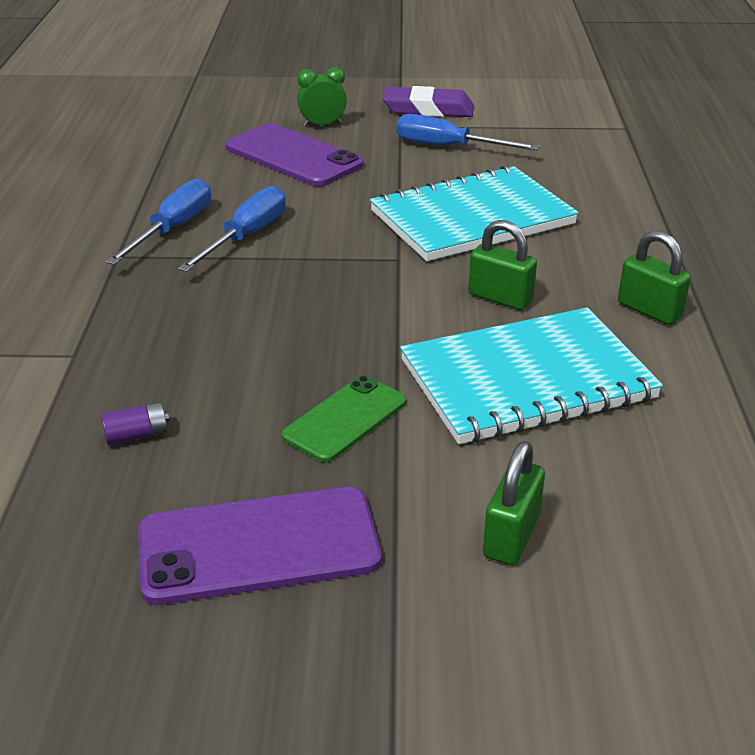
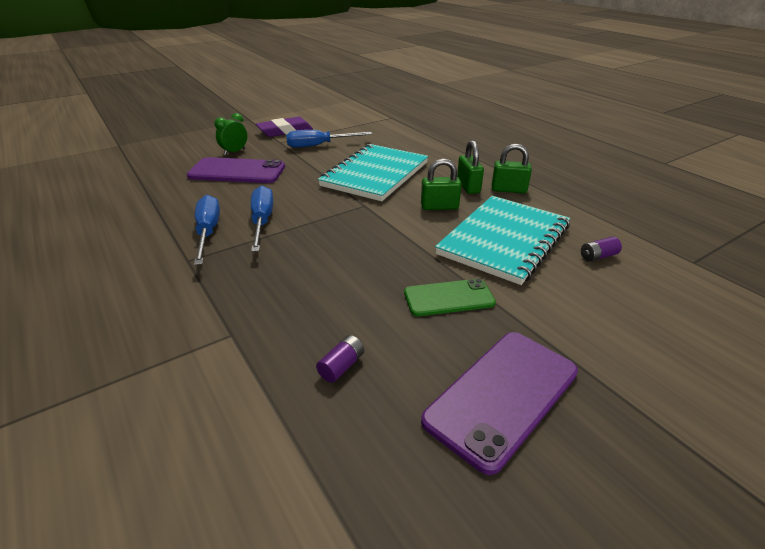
camera: 35 degrees left, 0 degrees up
green phone [281,375,406,462] -> green phone turned 75 degrees clockwise [404,278,496,316]
green padlock [483,441,545,565] -> green padlock moved to [457,140,484,194]
none -> purple battery [581,237,622,262]

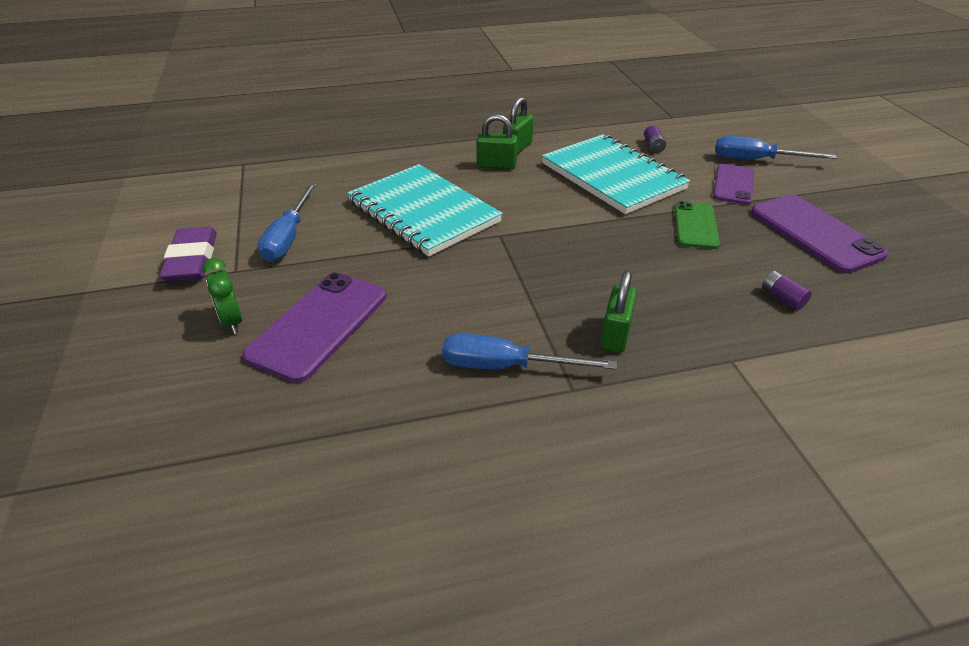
camera: 70 degrees left, 5 degrees up
blue screwdriver [251,186,273,252] -> blue screwdriver moved to [715,136,837,160]
green padlock [421,158,462,210] -> green padlock moved to [601,271,637,353]
none -> purple phone [713,164,754,205]

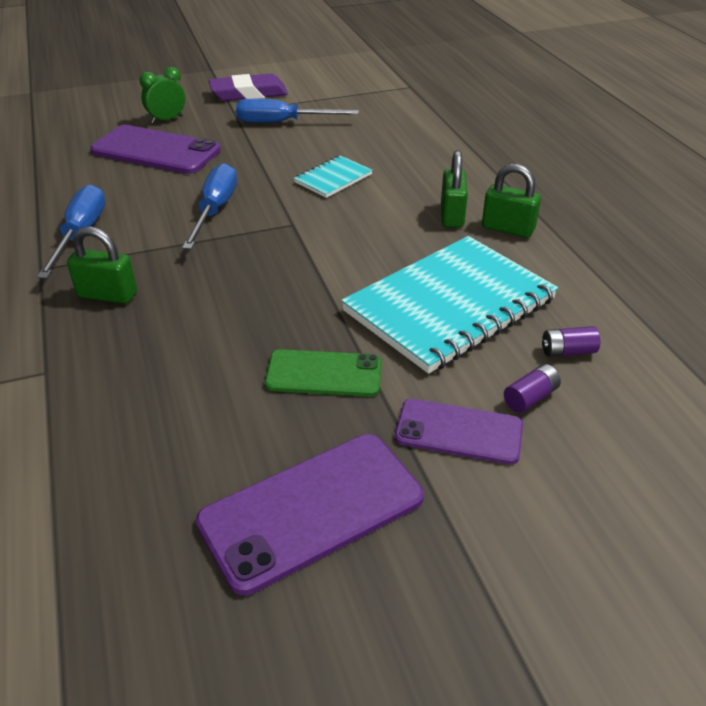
camera: 85 degrees right, 0 degrees up
turquoise notebook [347,164,503,257] -> turquoise notebook [294,156,373,198], size x0.46
blue screwdriver [715,136,837,160] -> blue screwdriver moved to [182,163,237,249]
purple battery [762,271,812,310] -> purple battery moved to [504,364,561,413]

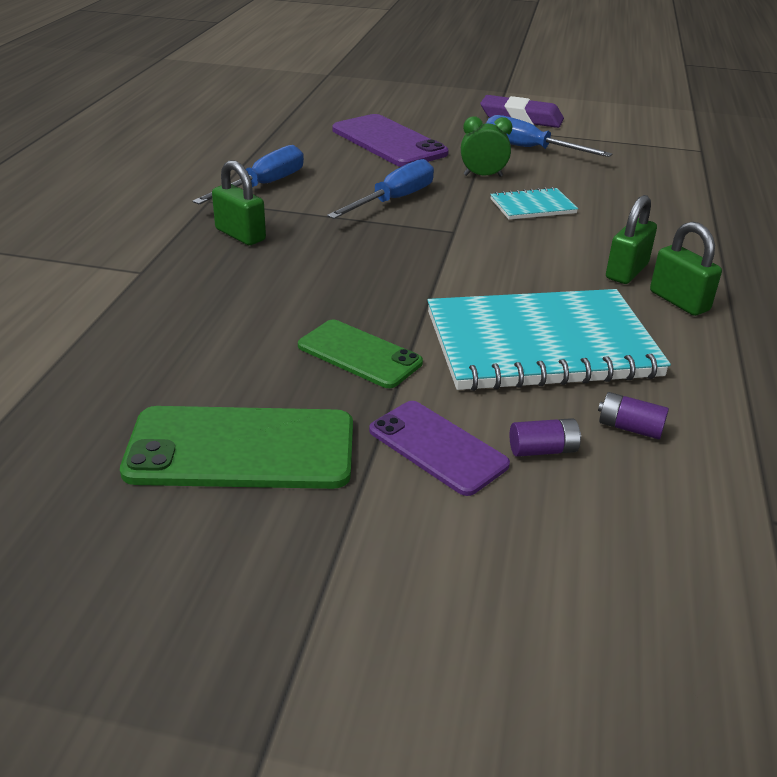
camera: 30 degrees right, 5 degrees down
green clock [139,67,185,124] -> green clock moved to [461,117,512,177]
purple phone [196,434,424,595] -> green phone [120,406,353,489]

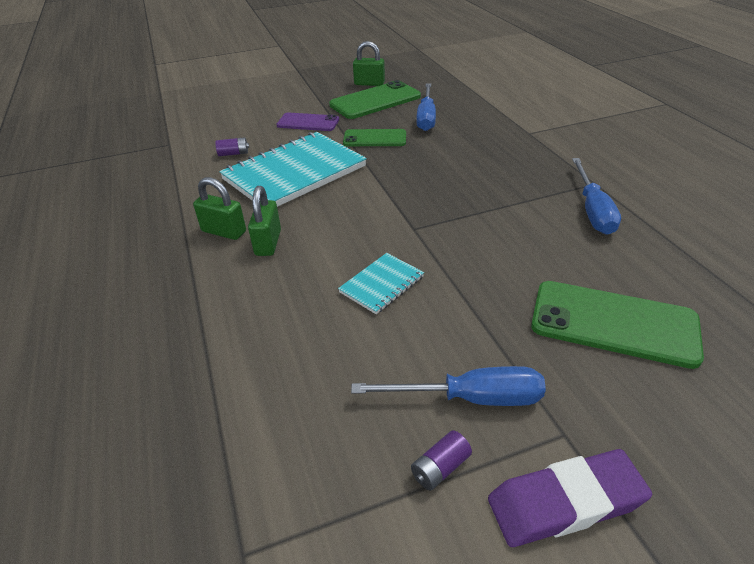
camera: 150 degrees right, 5 degrees up
green padlock [212,160,266,245] -> green padlock moved to [353,41,385,86]
blue screwdriver [327,159,434,219] -> blue screwdriver moved to [417,83,436,131]
purple phone [332,114,449,167] -> green phone [531,281,704,369]
green clock [461,117,512,177] -> none
purple battery [510,418,581,457] -> purple battery moved to [411,430,472,491]

